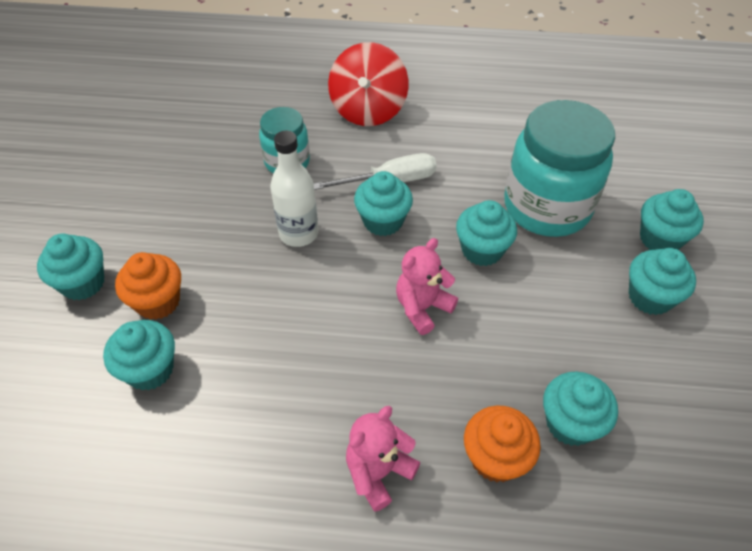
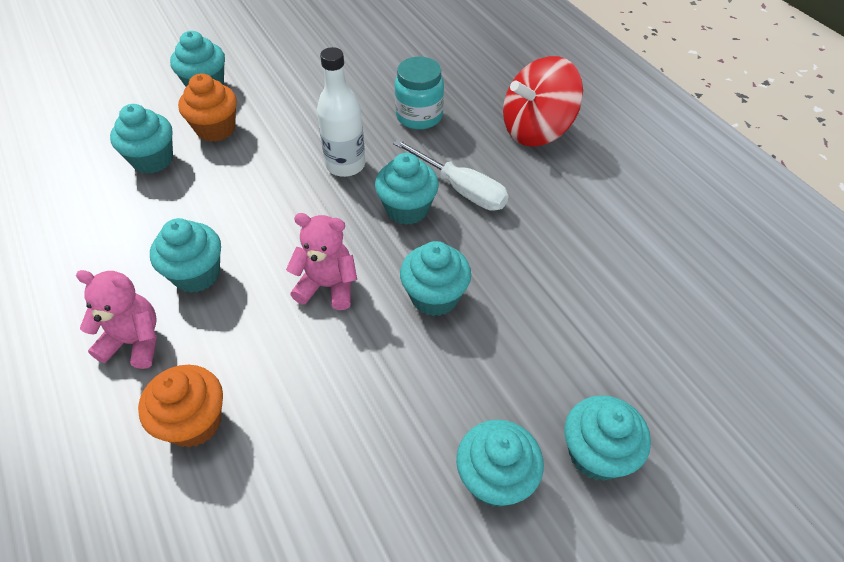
camera: 55 degrees right, 0 degrees up
turquoise jar [504,100,615,237] -> none
turquoise cupcake [543,372,618,446] -> turquoise cupcake moved to [150,218,221,293]

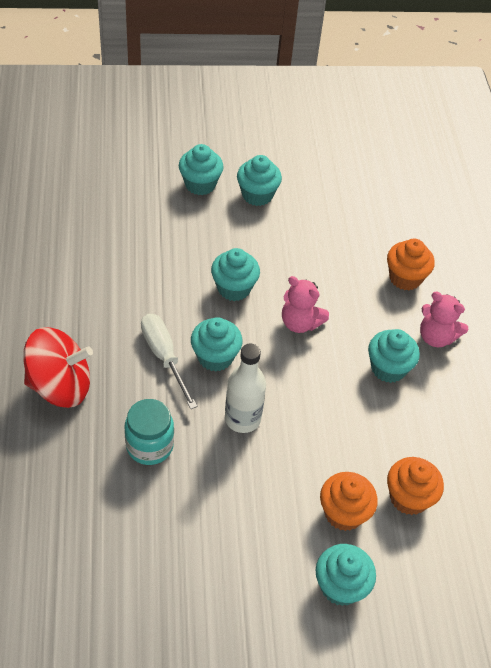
camera: 160 degrees left, 0 degrees up
turquoise cupcake [110,104,173,174] -> orange cupcake [387,457,444,515]

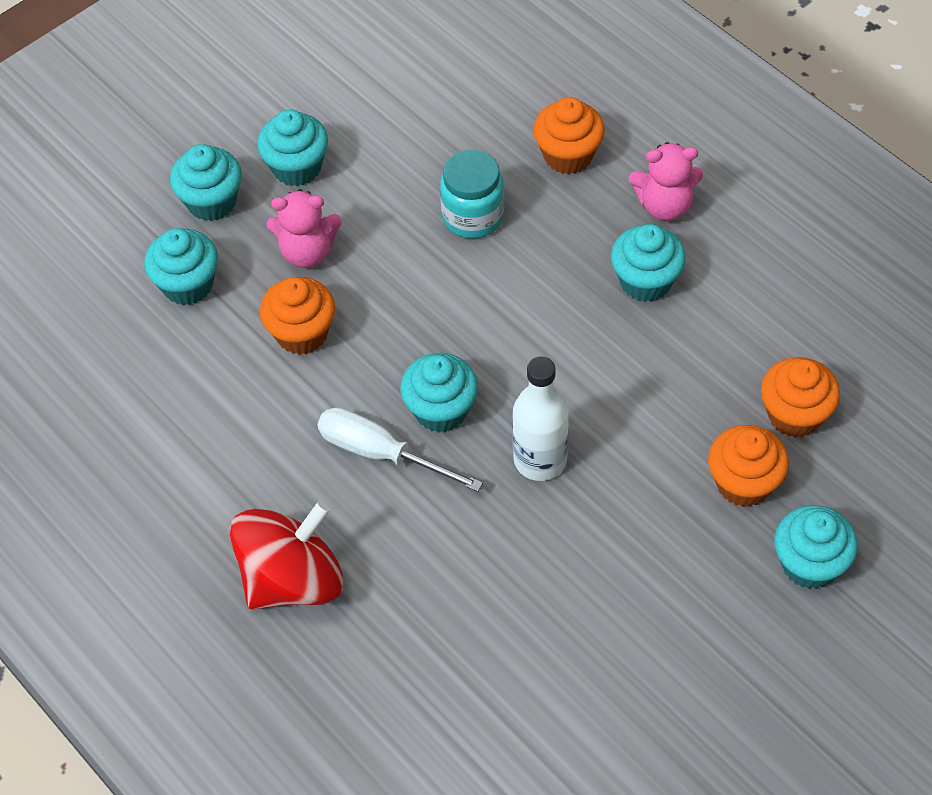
camera: 30 degrees left, 5 degrees up
turquoise jar [125,399,174,465] -> turquoise jar moved to [440,149,505,239]
turquoise cupcake [211,248,260,301] -> turquoise cupcake moved to [144,228,218,305]
pink teddy bear [282,276,329,333] -> pink teddy bear moved to [267,189,342,268]
none -> orange cupcake [260,277,335,355]

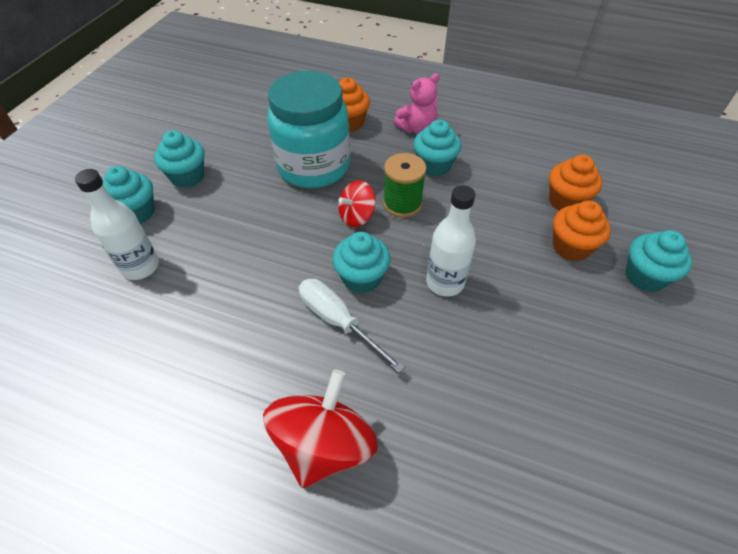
camera: 30 degrees left, 5 degrees down
turquoise cupcake [144,228,218,305] -> white bottle [75,169,159,280]
orange cupcake [260,277,335,355] -> none
pink teddy bear [267,189,342,268] -> none
white screwdriver [317,407,483,492] -> white screwdriver turned 45 degrees clockwise [299,279,405,373]
turquoise jar [440,149,505,239] -> turquoise jar [267,71,350,188], size x1.82
none -> red spinning top [338,181,376,227]
none -> green spool [383,153,427,218]

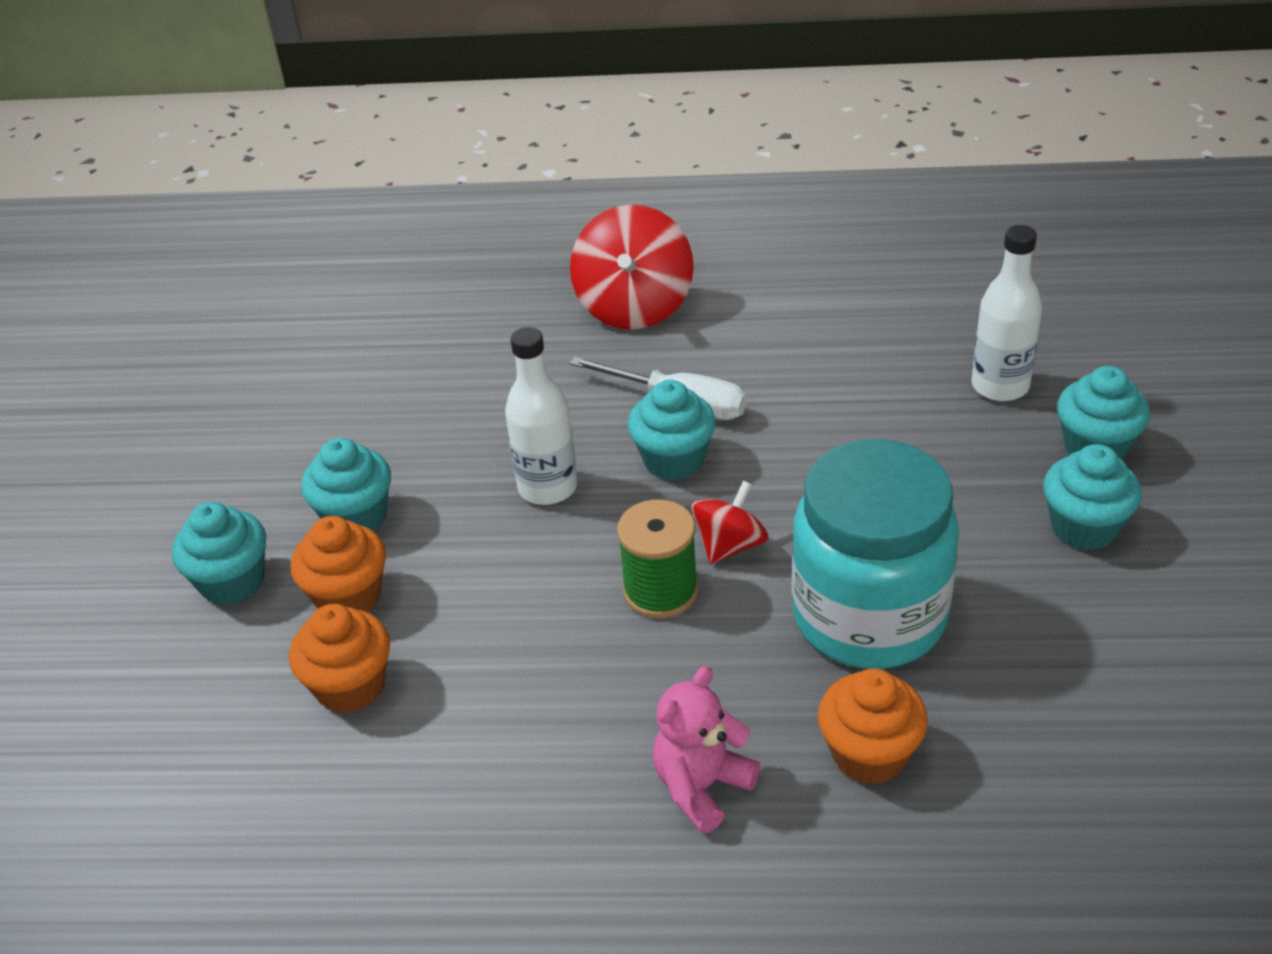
camera: 165 degrees right, 10 degrees down
turquoise cupcake [413,120,461,177] -> turquoise cupcake moved to [301,438,391,531]

